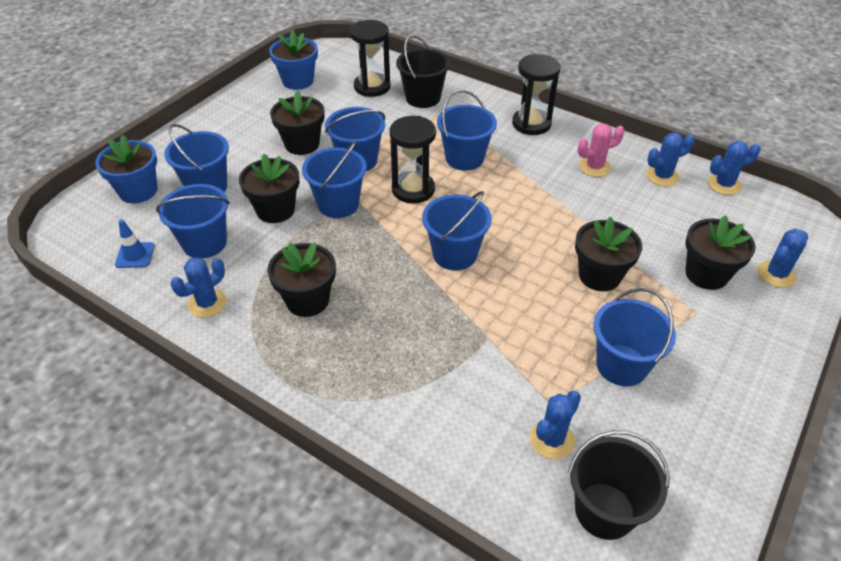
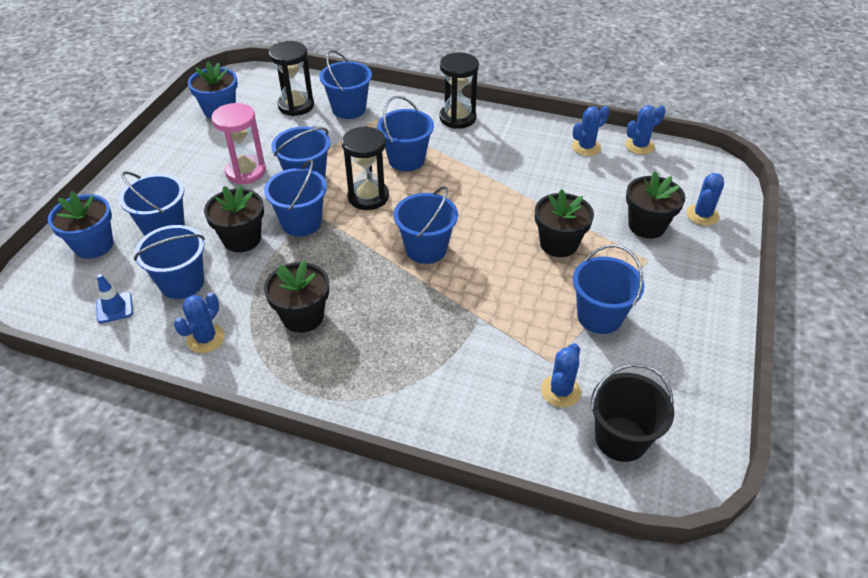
camera: 15 degrees left, 0 degrees up
black flower pot [270,91,324,155] -> pink hourglass [211,103,266,184]
black bucket [396,35,450,108] -> blue bucket [320,50,372,119]
pink cactus [578,124,625,177] -> none

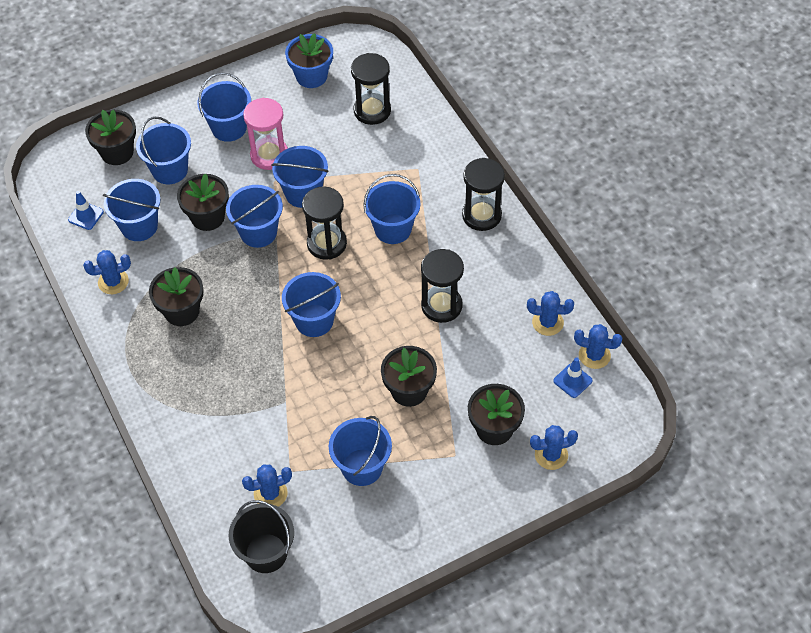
camera: 45 degrees right, 10 degrees up
blue flower pot [48,191,113,259] -> black flower pot [85,109,136,165]
blue bucket [320,50,372,119] -> blue bucket moved to [197,72,251,142]
none -> black hourglass [421,249,464,323]
none -> blue traffic cone [553,358,593,398]

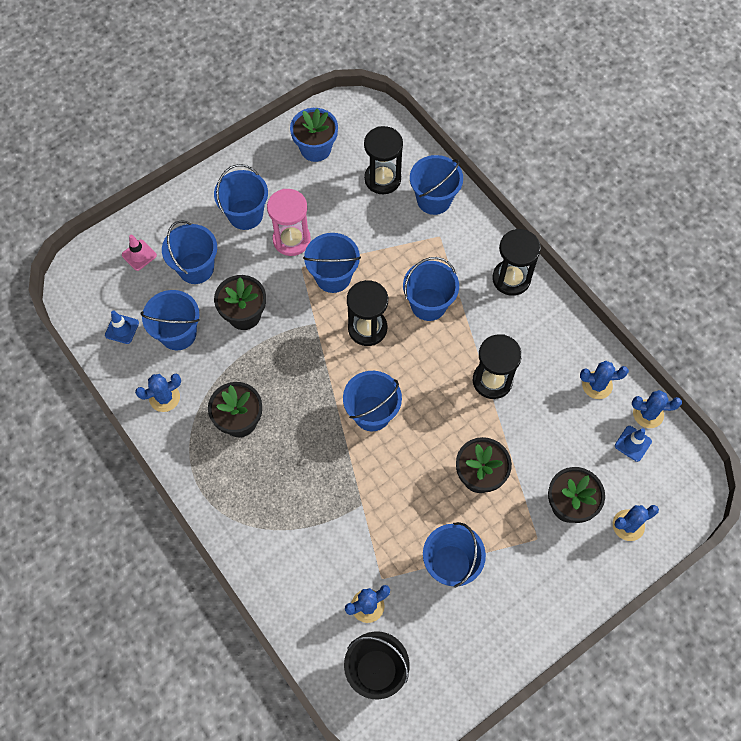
camera: 10 degrees left, 10 degrees up
black flower pot [85,109,136,165] -> pink traffic cone [122,235,157,271]
blue bucket [226,185,283,248] -> blue bucket moved to [410,155,463,215]

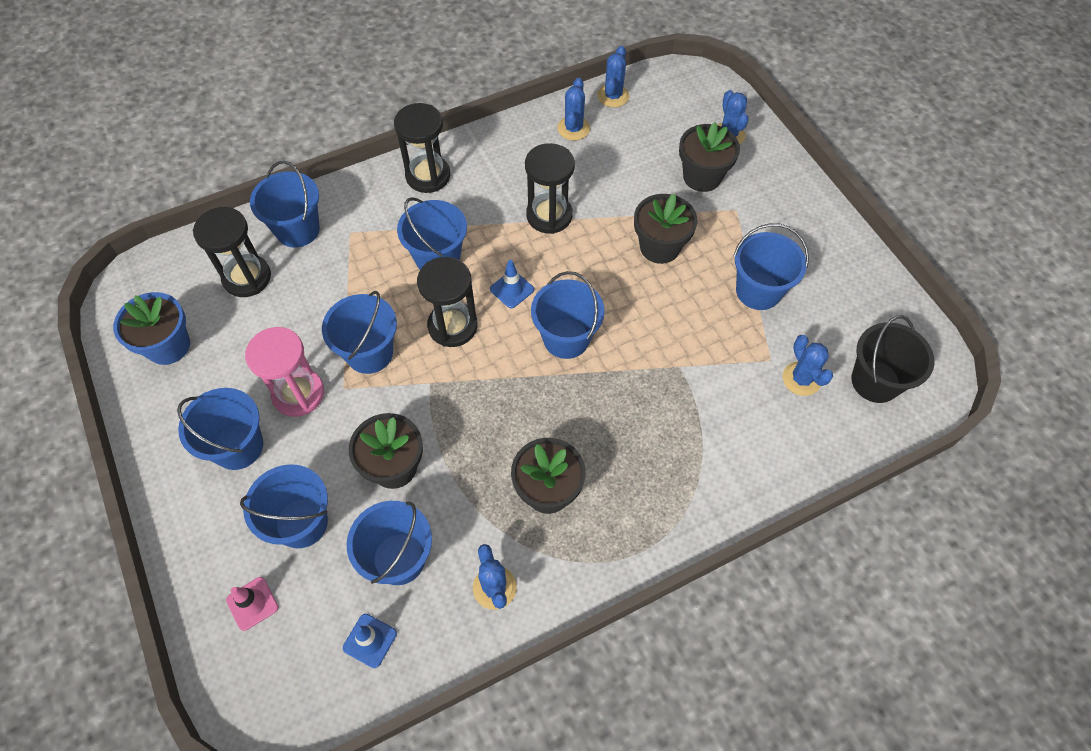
camera: 80 degrees left, 5 degrees down
blue traffic cone [615,426,652,462] -> blue traffic cone moved to [490,260,534,308]

